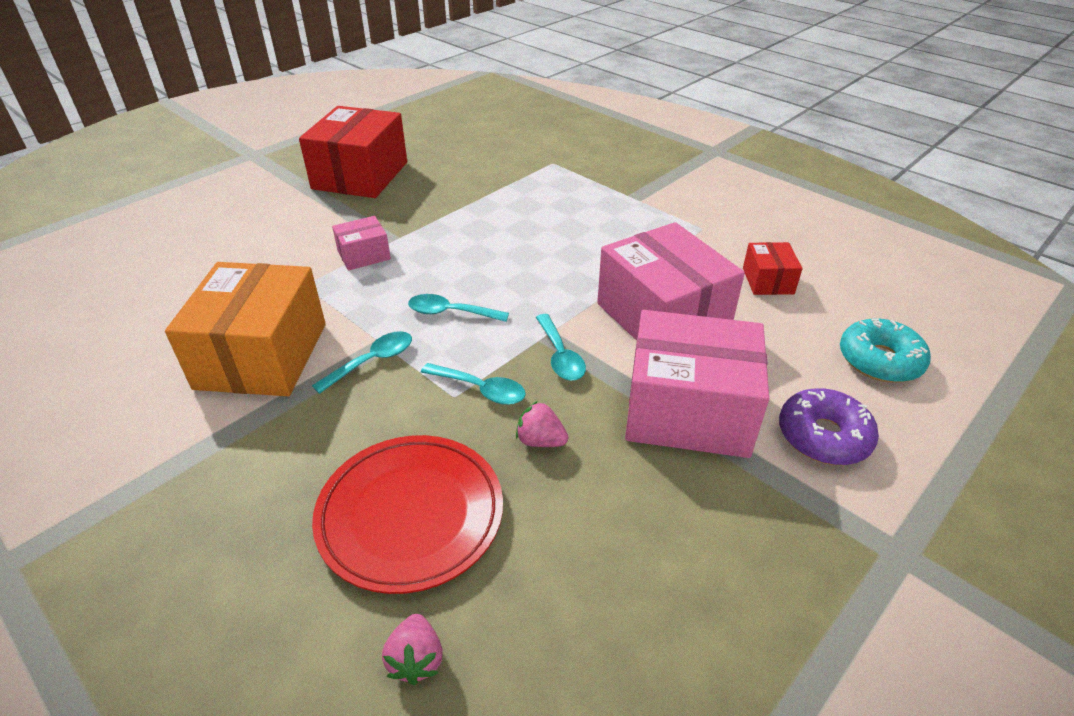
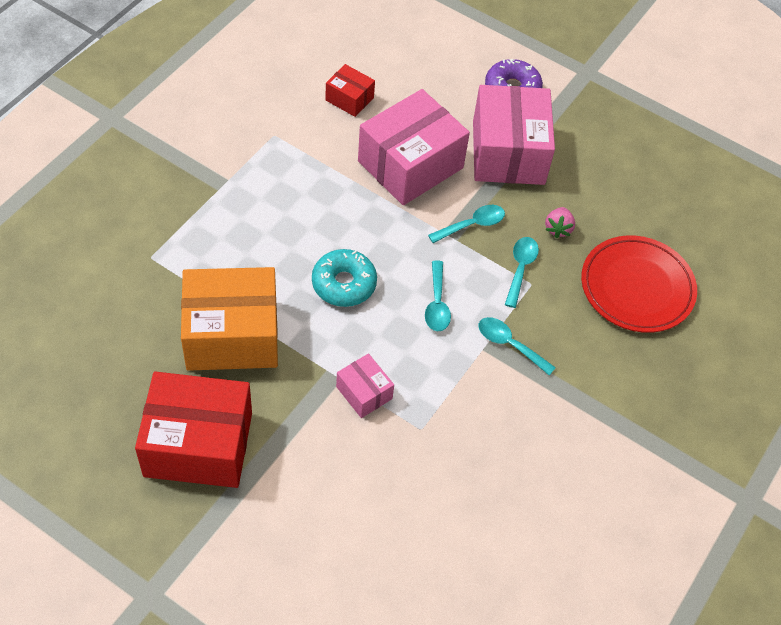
camera: 105 degrees left, 15 degrees up
orange box [165,262,326,396] -> orange box moved to [181,267,278,371]
pink strawberry [382,614,443,685] -> none
red box [743,242,803,295] -> red box turned 45 degrees clockwise [325,64,375,117]
turquoise donut [840,319,931,383] -> turquoise donut moved to [312,249,377,307]

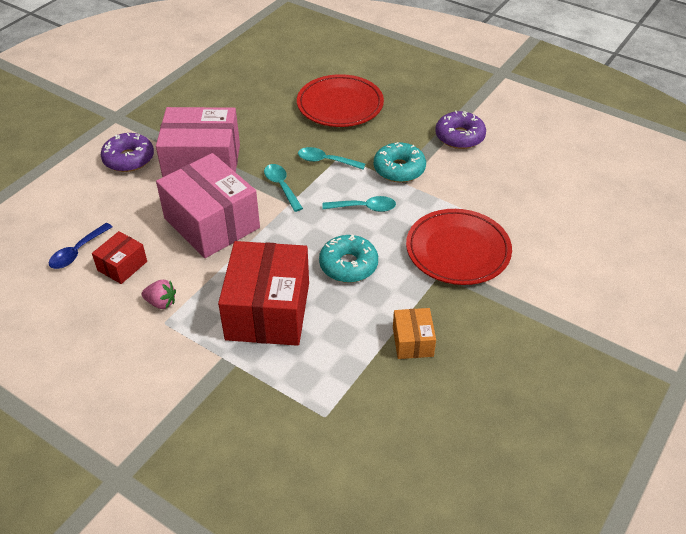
camera: 85 degrees left, 10 degrees down
red box [135,371,252,488] -> red box moved to [218,241,309,346]
orange box [181,267,278,371] -> orange box [393,308,436,359], size x0.48
pink box [336,354,394,418] -> red plate [406,209,512,285]
turquoise spoon [479,317,556,375] -> turquoise donut [374,142,426,183]
pink strawberry [545,207,575,238] -> pink strawberry moved to [142,280,176,309]
none -> blue spoon [49,223,112,269]
none -> purple donut [435,111,486,149]

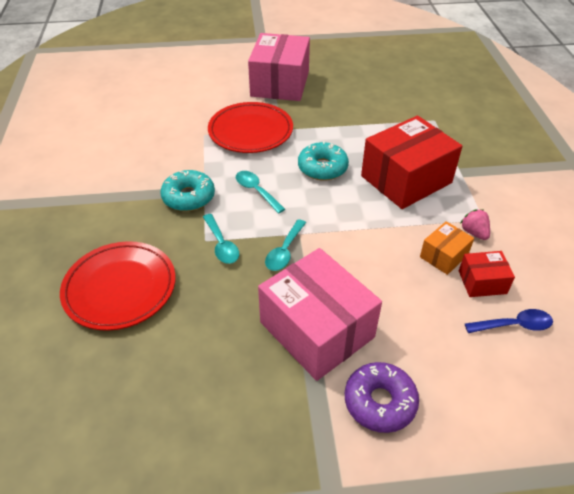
camera: 130 degrees left, 0 degrees up
pink box [156,153,260,258] -> pink box moved to [248,33,310,101]
orange box [393,308,436,359] -> orange box moved to [420,221,474,275]
purple donut [435,111,486,149] -> none

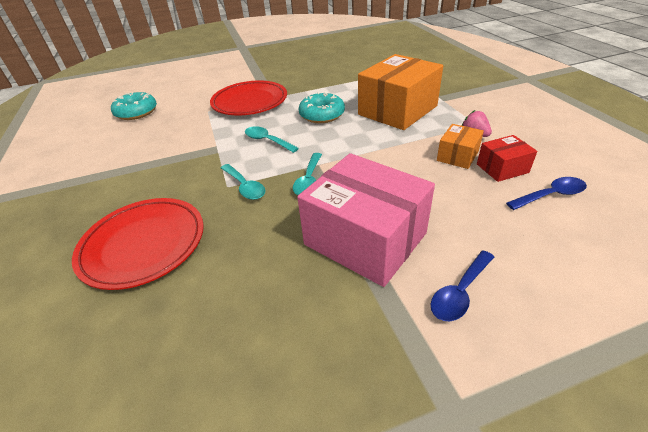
camera: 10 degrees left, 5 degrees down
turquoise donut [160,170,215,211] -> turquoise donut moved to [111,92,157,120]
pink box [248,33,310,101] -> none
purple donut [345,362,419,433] -> blue spoon [430,251,494,321]
red box [361,116,463,209] -> orange box [358,54,443,130]

